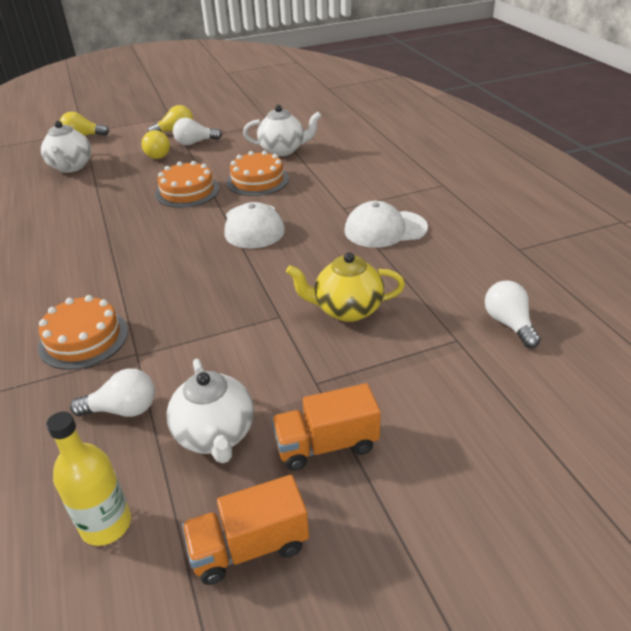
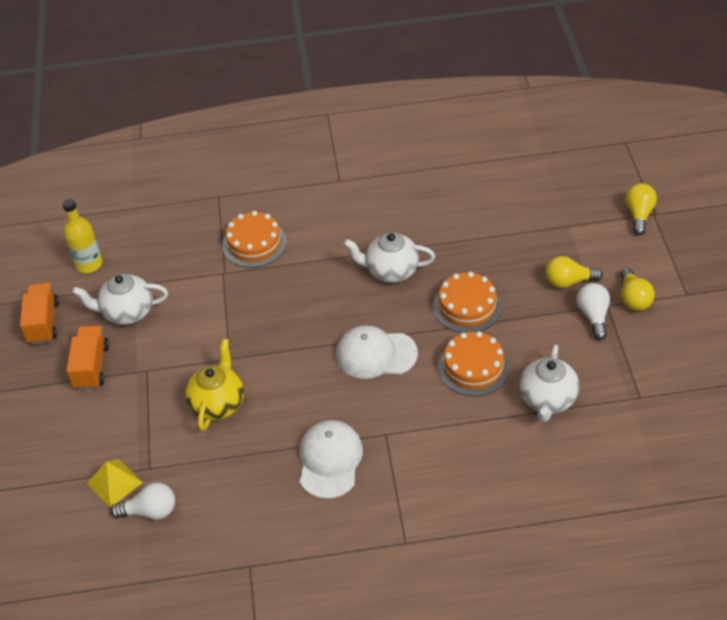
camera: 105 degrees right, 10 degrees up
white teapot [41,121,91,173] -> white teapot moved to [343,232,435,283]
white light bulb [70,369,155,417] -> none
none -> yellow pyramid [87,459,143,508]

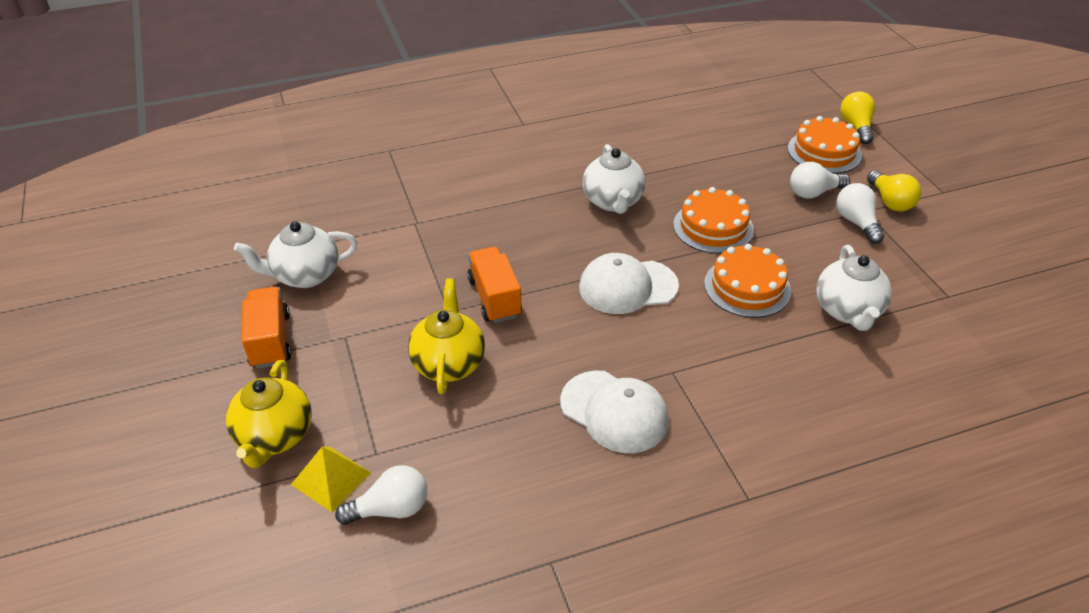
camera: 15 degrees left, 5 degrees down
orange truck [20,283,59,344] -> orange truck moved to [467,247,522,323]
yellow bottle [63,199,102,273] -> none
orange cake [222,211,287,268] -> orange cake moved to [788,116,862,174]
white cap [299,420,363,499] -> white cap turned 135 degrees clockwise [560,370,669,453]
white teapot [343,232,435,283] -> white teapot turned 90 degrees counterclockwise [582,144,646,214]
yellow light bulb [545,256,603,288] -> white light bulb [790,162,850,199]
none -> yellow teapot [226,360,312,468]

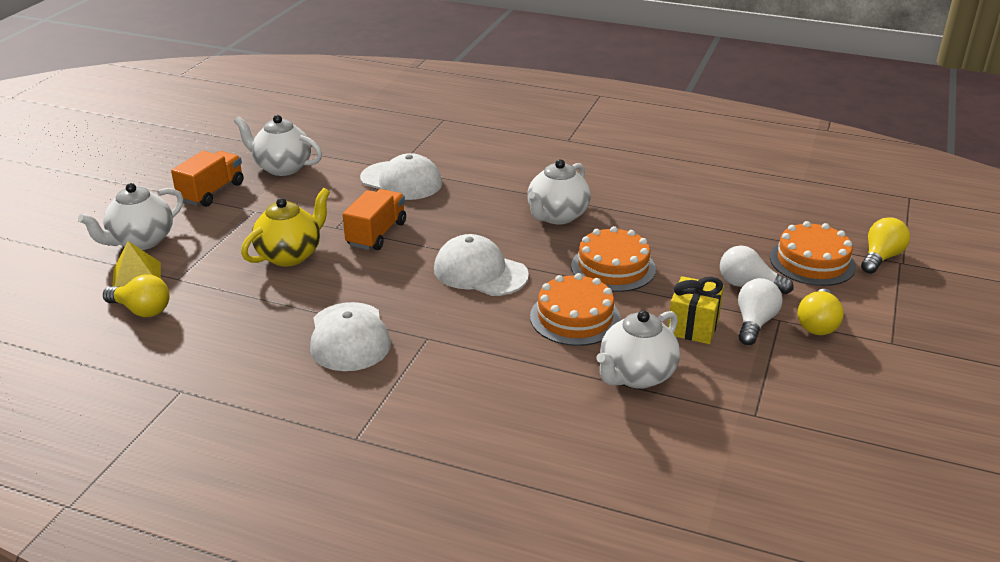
camera: 40 degrees right, 10 degrees down
yellow teapot [226,360,312,468] -> white teapot [78,183,183,250]
white light bulb [335,465,427,525] -> yellow light bulb [103,274,170,317]
none -> white cap [360,153,442,200]
none -> yellow gift [668,276,724,344]

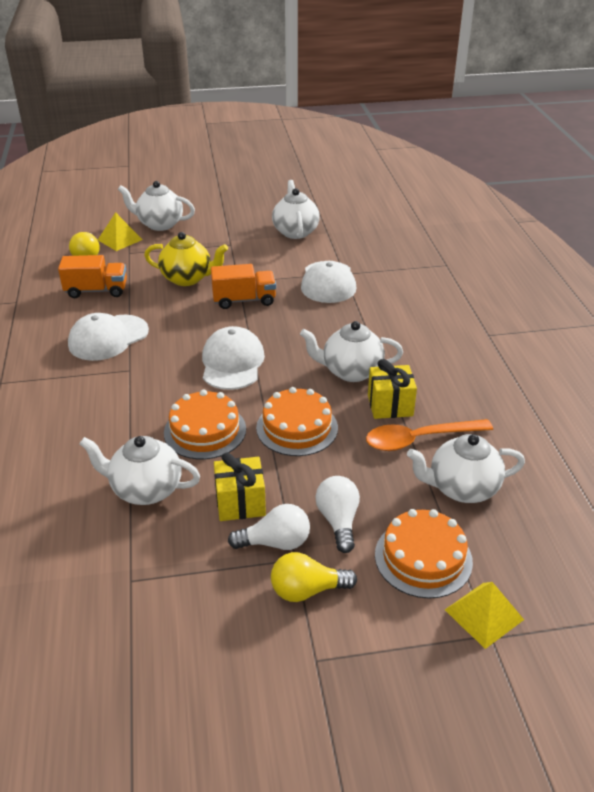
camera: 60 degrees right, 5 degrees up
orange truck [171,151,244,207] -> orange truck moved to [58,255,127,298]
yellow light bulb [861,217,910,274] -> yellow pyramid [445,582,524,649]
none -> orange spoon [366,419,493,451]
none -> yellow gift [368,359,417,419]
none -> white teapot [407,434,525,503]

